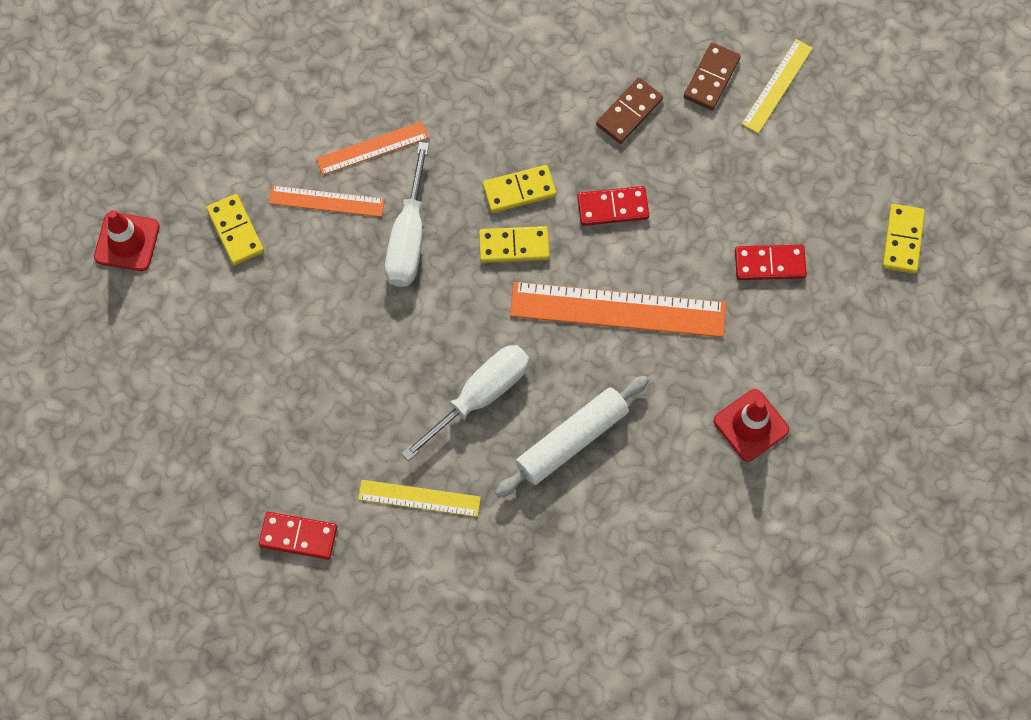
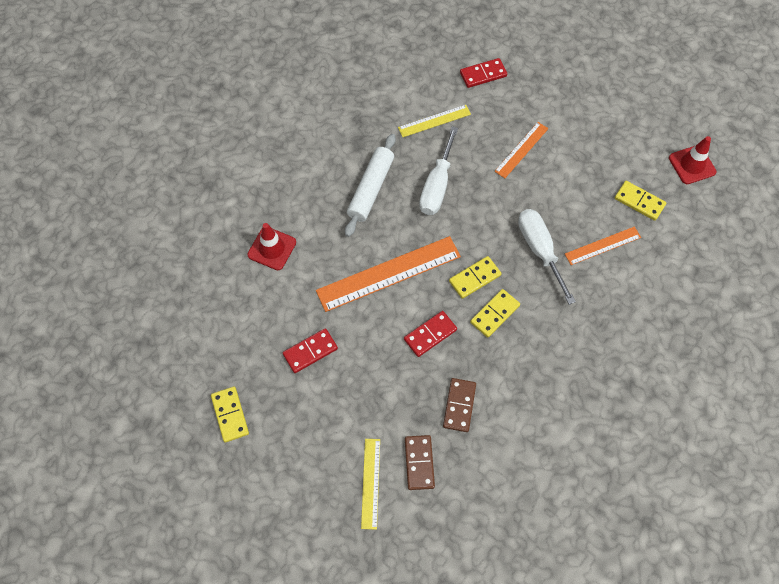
camera: 150 degrees right, 5 degrees down
orange ruler [316,121,429,175] -> orange ruler moved to [494,122,548,178]

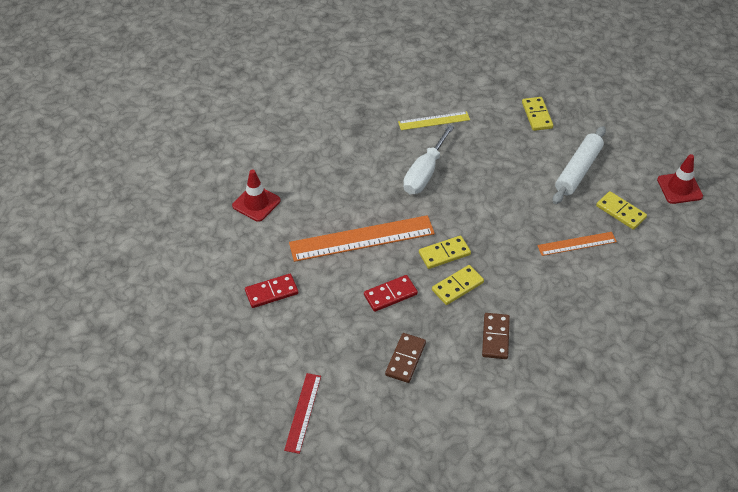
camera: 10 degrees right, 15 degrees down
yellow domino [211,387,249,442] -> yellow domino moved to [522,97,553,131]
white rolling pin [345,134,396,237] -> white rolling pin moved to [553,126,606,204]
yellow ruler [361,439,380,530] -> red ruler [284,373,321,454]
brown domino [405,435,435,490] -> brown domino moved to [482,313,510,359]
red domino [460,58,507,88] -> none
orange ruler [494,122,548,178] -> none
white screwdriver [518,209,576,305] -> none

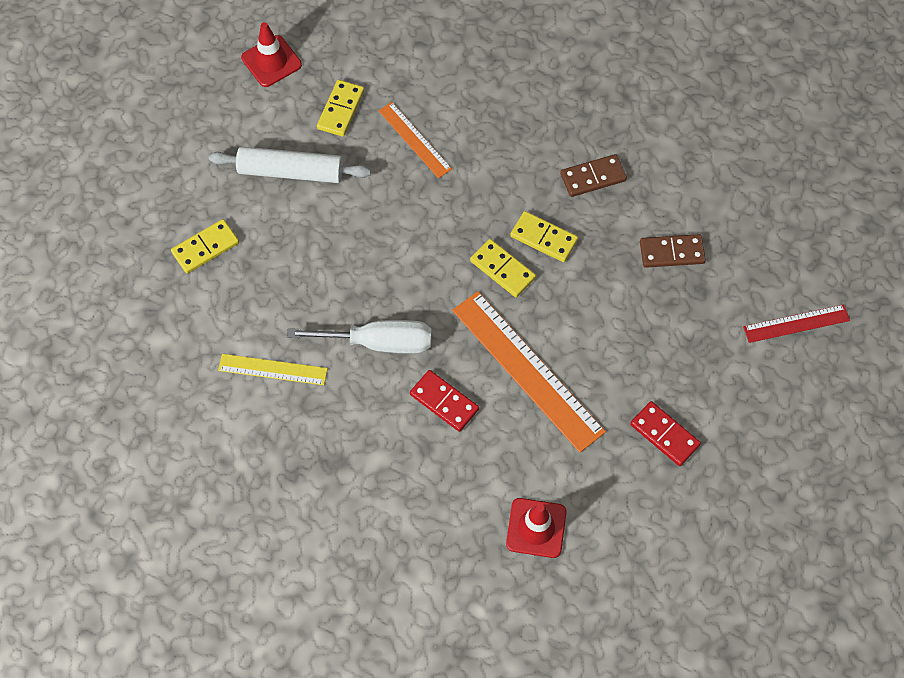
camera: 115 degrees left, 15 degrees up
red domino [364,275,418,312] -> red domino moved to [410,370,479,432]
yellow ruler [398,111,470,130] -> yellow ruler turned 45 degrees counterclockwise [218,354,328,385]

